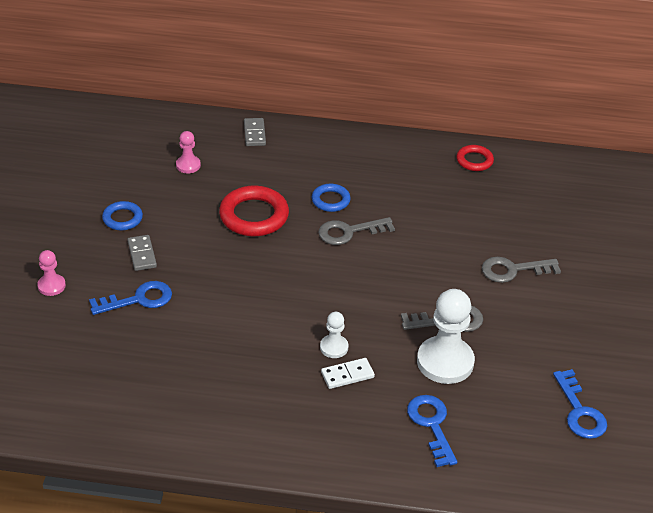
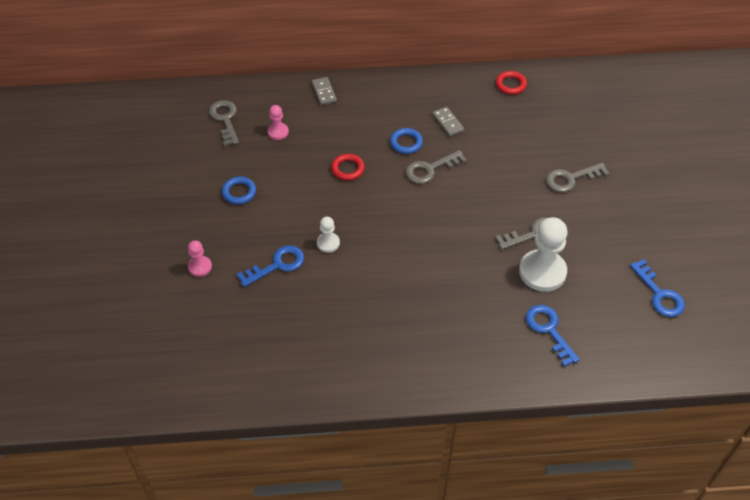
camera: 10 degrees left, 10 degrees up
grey domino [127,235,157,271] -> grey domino moved to [432,107,464,137]
red ring [219,186,289,236] -> red ring [331,154,365,181], size x0.57
white pawn [320,312,348,358] -> white pawn moved to [317,217,340,253]
white domino [321,358,375,389] -> none
none -> grey key [209,100,239,146]

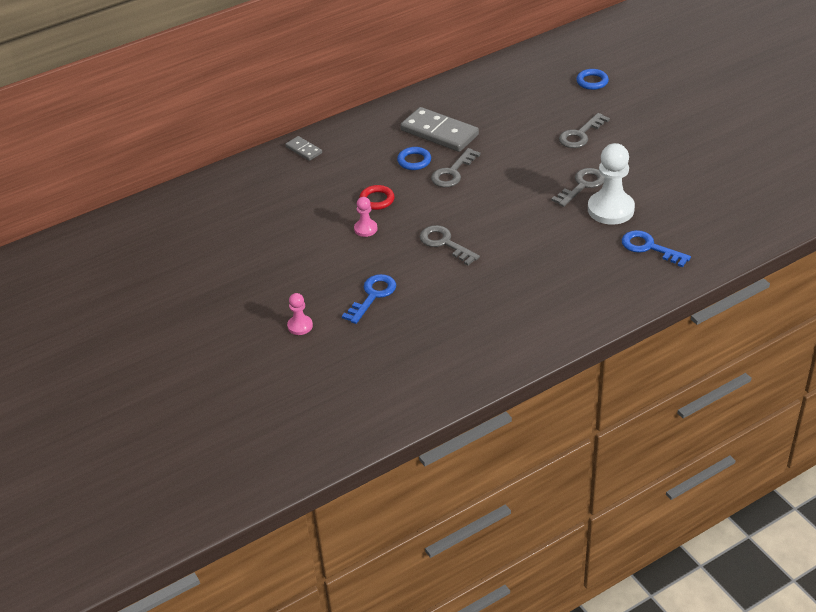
camera: 25 degrees left, 10 degrees down
grey key [209,100,239,146] -> grey key moved to [419,225,480,265]
blue ring [222,177,256,204] -> blue ring moved to [576,69,609,90]
pink pawn [267,105,289,140] -> pink pawn moved to [354,197,377,237]
white pawn [317,217,340,253] -> none
grey domino [432,107,464,137] -> grey domino [400,107,479,152], size x2.00
red ring [496,71,527,95] -> none
blue key [630,259,685,317] -> none

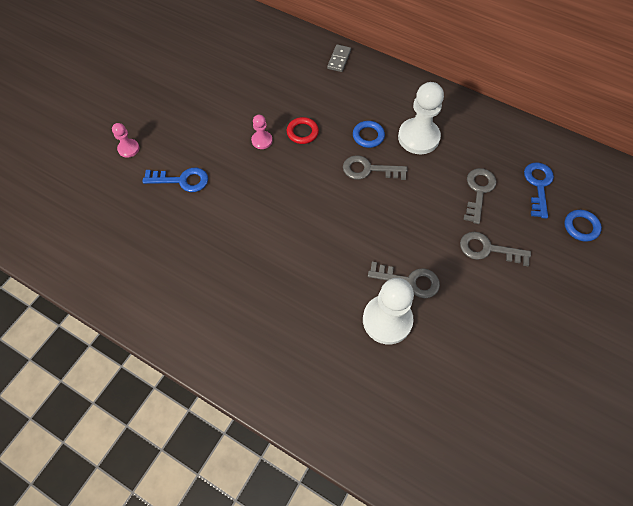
camera: 60 degrees right, 20 degrees up
grey domino [400,107,479,152] -> white pawn [398,82,444,154]
grey key [419,225,480,265] -> grey key moved to [463,168,496,224]
blue key [622,230,691,267] -> blue key moved to [524,162,554,219]

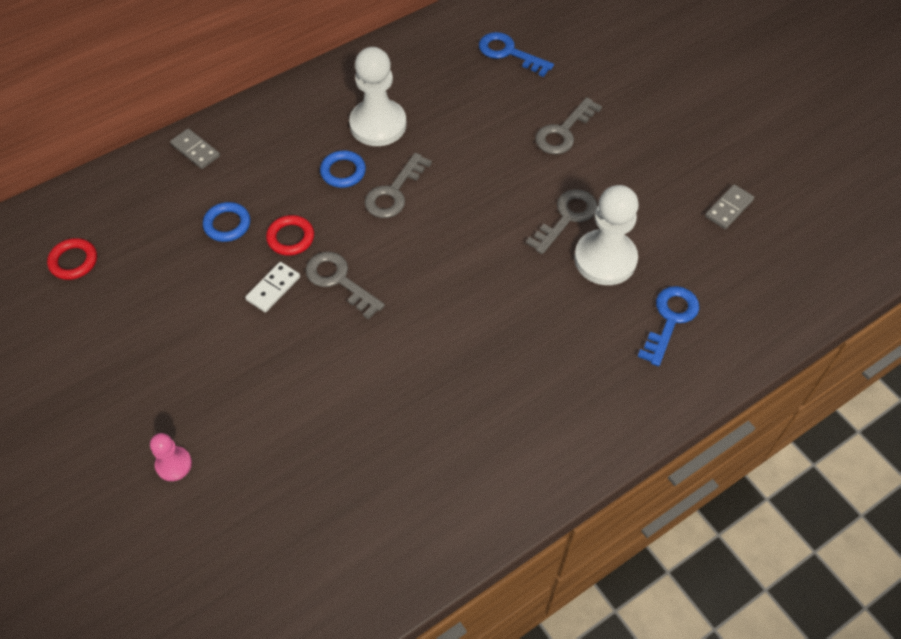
camera: 65 degrees left, 5 degrees down
blue key [142,168,208,192] -> blue key moved to [638,286,699,366]
pink pawn [251,115,273,149] -> white domino [245,262,300,312]
grey key [463,168,496,224] -> grey key moved to [306,252,385,319]
blue ring [564,210,602,242] -> blue ring moved to [203,202,250,242]
none -> red ring [47,238,97,280]
none -> grey domino [705,184,754,229]

